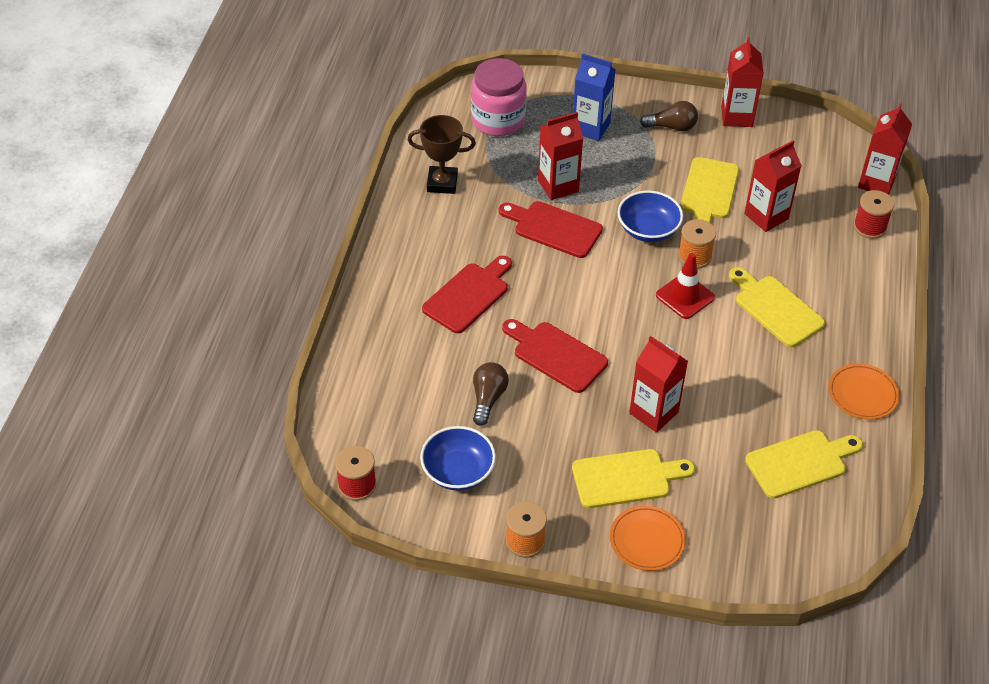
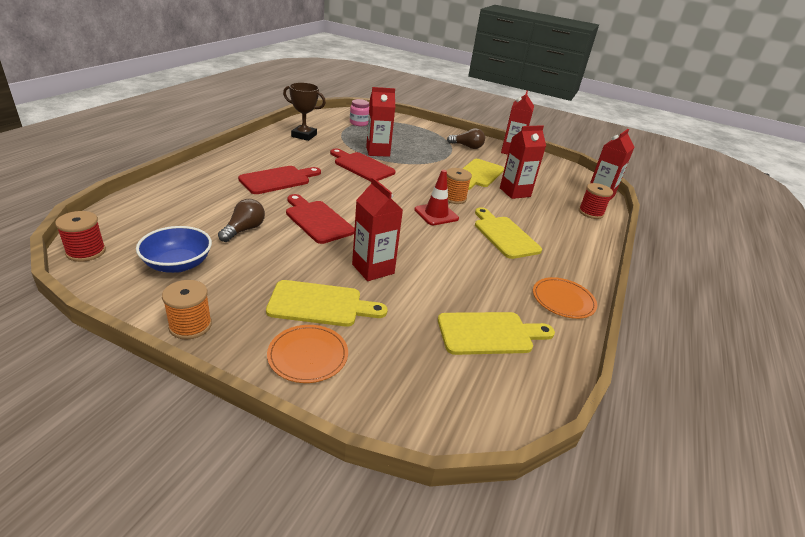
camera: 10 degrees right, 15 degrees down
pink jar [471,58,527,136] -> pink jar [350,99,369,126], size x0.56
blue carton [573,53,616,141] -> none
blue bowl [618,191,683,242] -> none

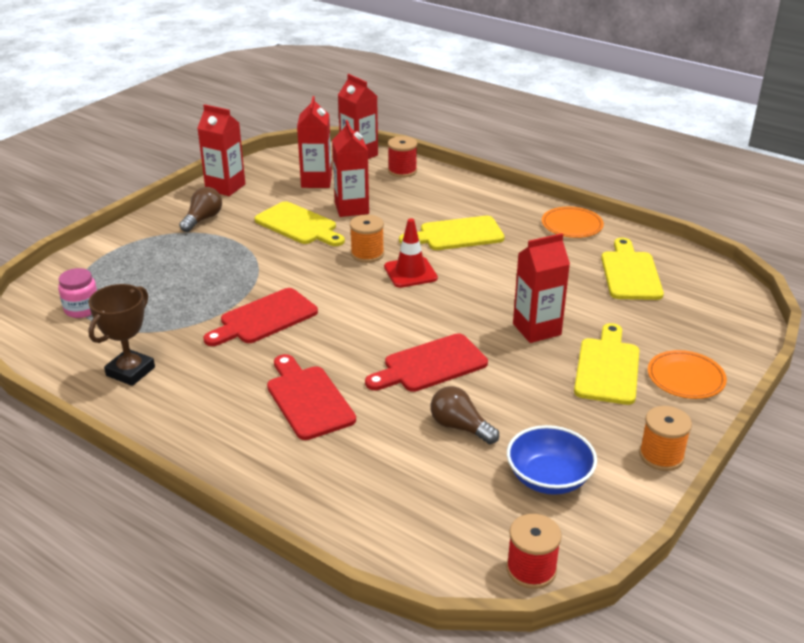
camera: 75 degrees left, 0 degrees up
red carton [366,87,395,157] -> red carton moved to [297,96,332,188]

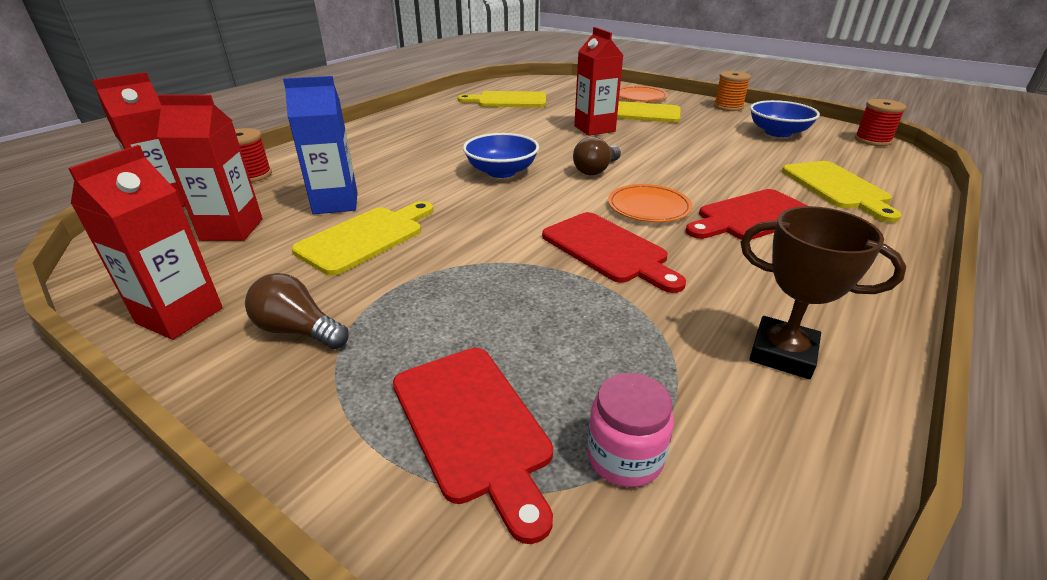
camera: 90 degrees left, 0 degrees up
red carton [332,120,369,217] -> blue carton [283,76,358,214]
orange spool [350,215,384,263] -> none
red cutting board [365,333,488,392] -> red cutting board moved to [393,348,553,544]
red traffic cone [384,218,438,288] -> blue bowl [463,133,539,178]
yellow cutting board [399,216,505,250] -> yellow cutting board moved to [782,161,901,222]
brown light bulb [431,386,499,444] -> brown light bulb moved to [573,137,621,175]
orange plate [542,207,604,238] -> orange plate moved to [608,184,693,222]

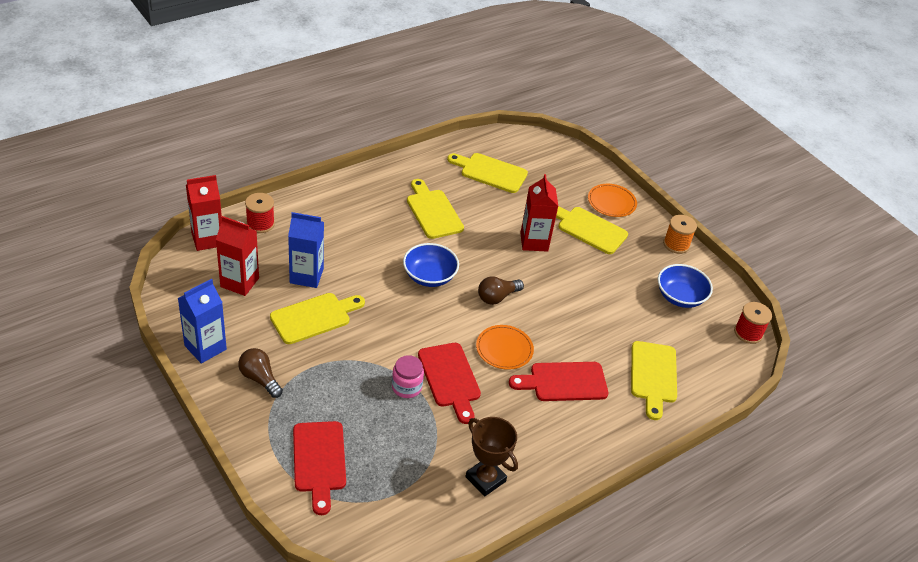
camera: 15 degrees right, 10 degrees up
red carton [68,145,223,340] -> blue carton [178,279,227,364]
pink jar [587,373,674,487] -> pink jar moved to [392,355,424,398]
none -> yellow cutting board [407,179,464,239]

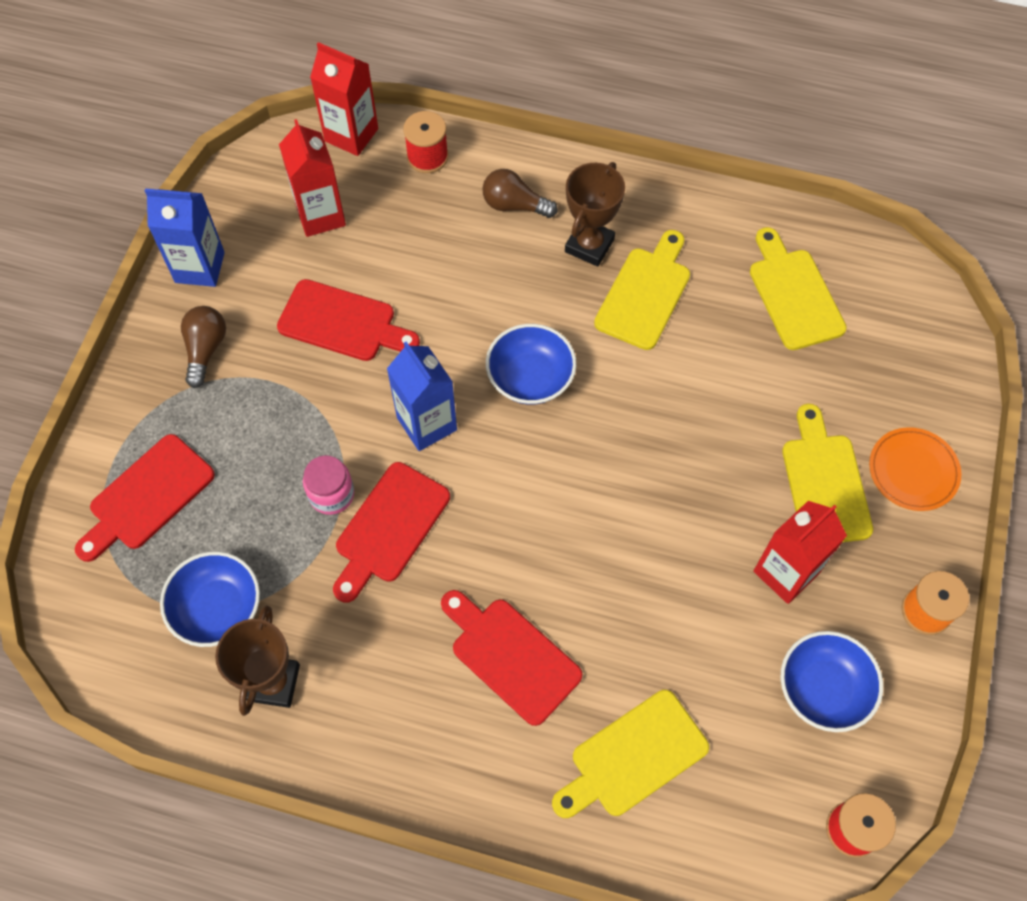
camera: 55 degrees right, 20 degrees up
yellow cutting board [270,293,365,344] -> red cutting board [277,279,420,361]
blue carton [288,212,324,288] -> blue carton moved to [387,341,457,451]
orange plate [476,325,534,370] -> none
brown light bulb [478,276,524,305] -> brown light bulb moved to [483,169,558,218]
red carton [520,174,558,252] -> red carton moved to [753,501,847,604]
none -> blue bowl [160,551,260,647]
none -> brown trophy [565,162,625,267]

